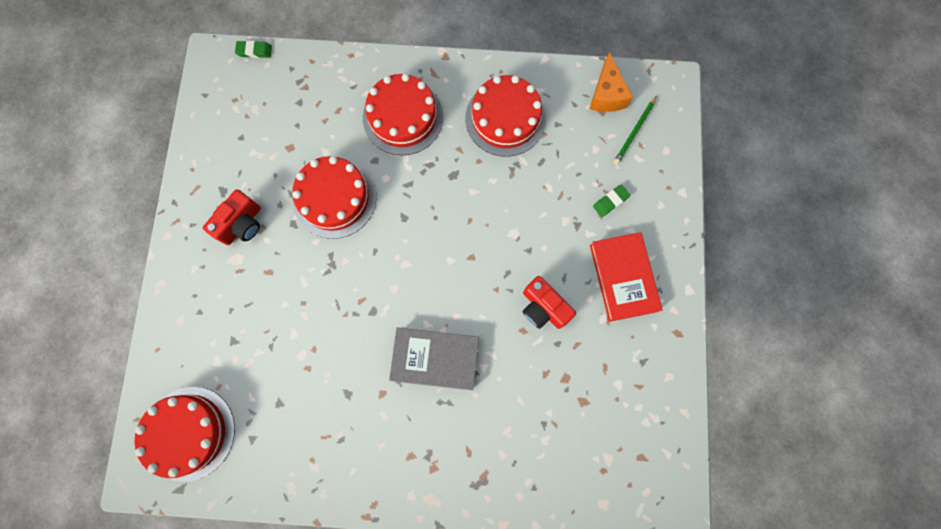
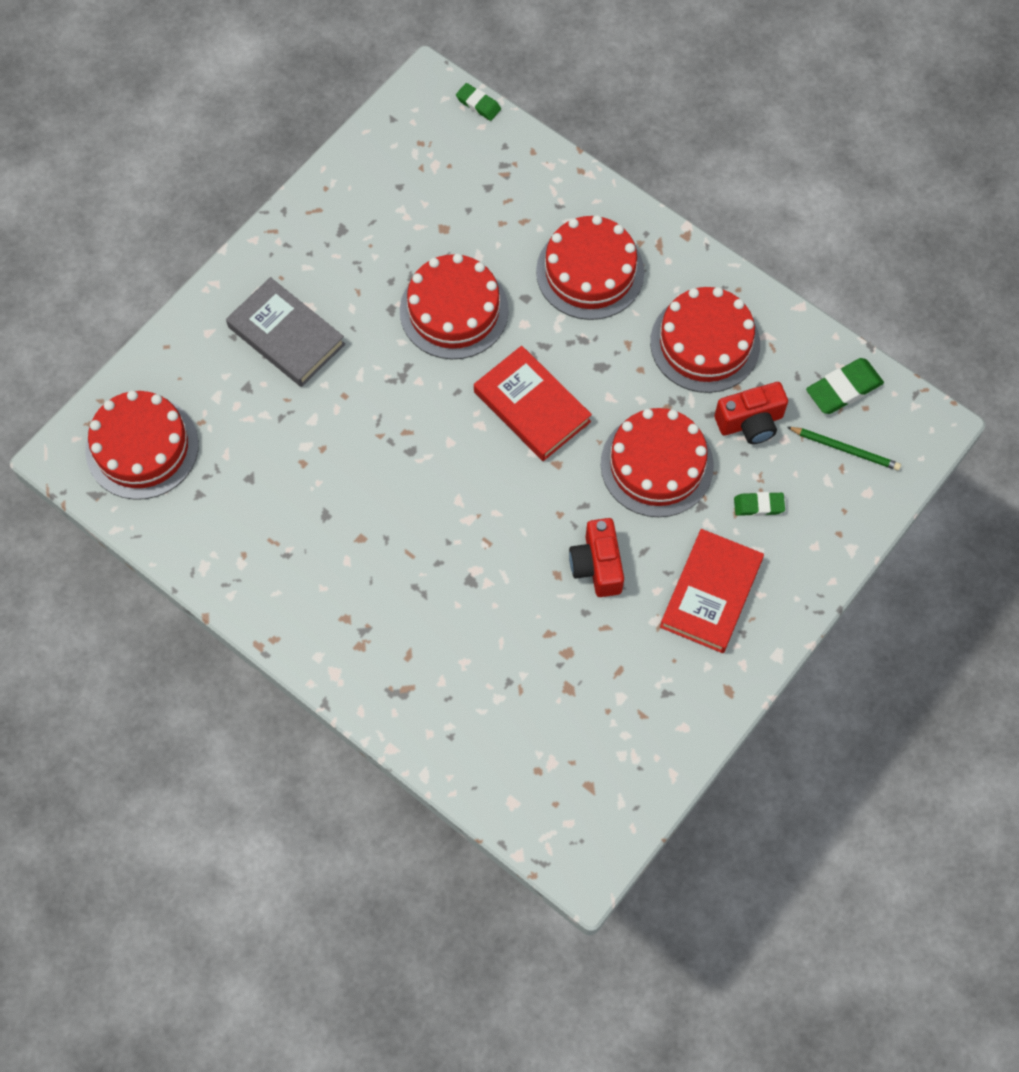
camera: 35 degrees right, 10 degrees down
red camera [203,189,261,245] -> red camera moved to [714,382,788,444]
grey book [389,328,479,390] -> grey book moved to [226,277,345,387]
orange cheese [589,52,633,112] -> green eraser [806,358,884,414]
green pencil [614,96,657,165] -> green pencil turned 135 degrees counterclockwise [787,427,901,471]
none -> red book [474,346,592,461]
none -> red cake [601,408,714,517]

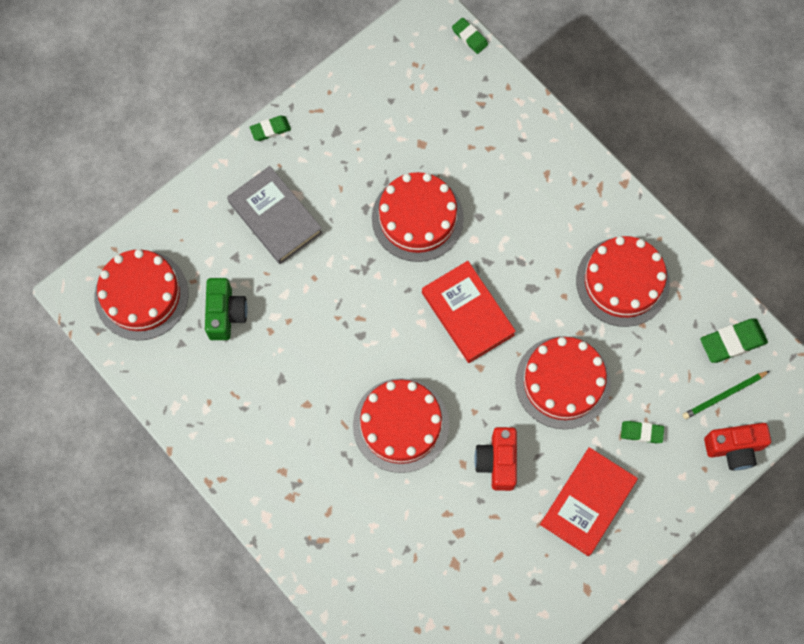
camera: 10 degrees right, 5 degrees up
red cake [536,215,644,320] -> red cake moved to [353,378,449,473]
red camera [714,382,788,444] -> red camera moved to [704,423,771,470]
green pencil [787,427,901,471] -> green pencil turned 120 degrees clockwise [683,371,769,419]
none -> green camera [205,278,248,340]
none -> green eraser [249,116,291,141]

